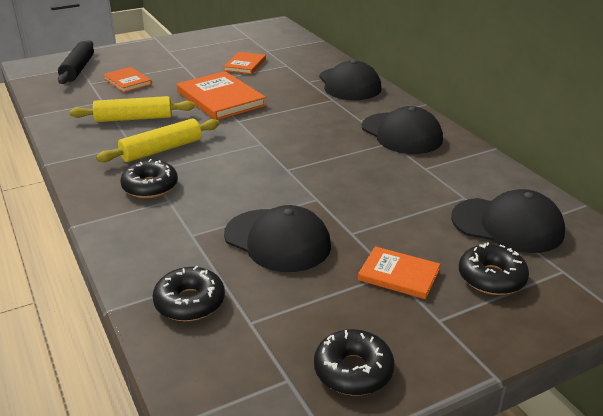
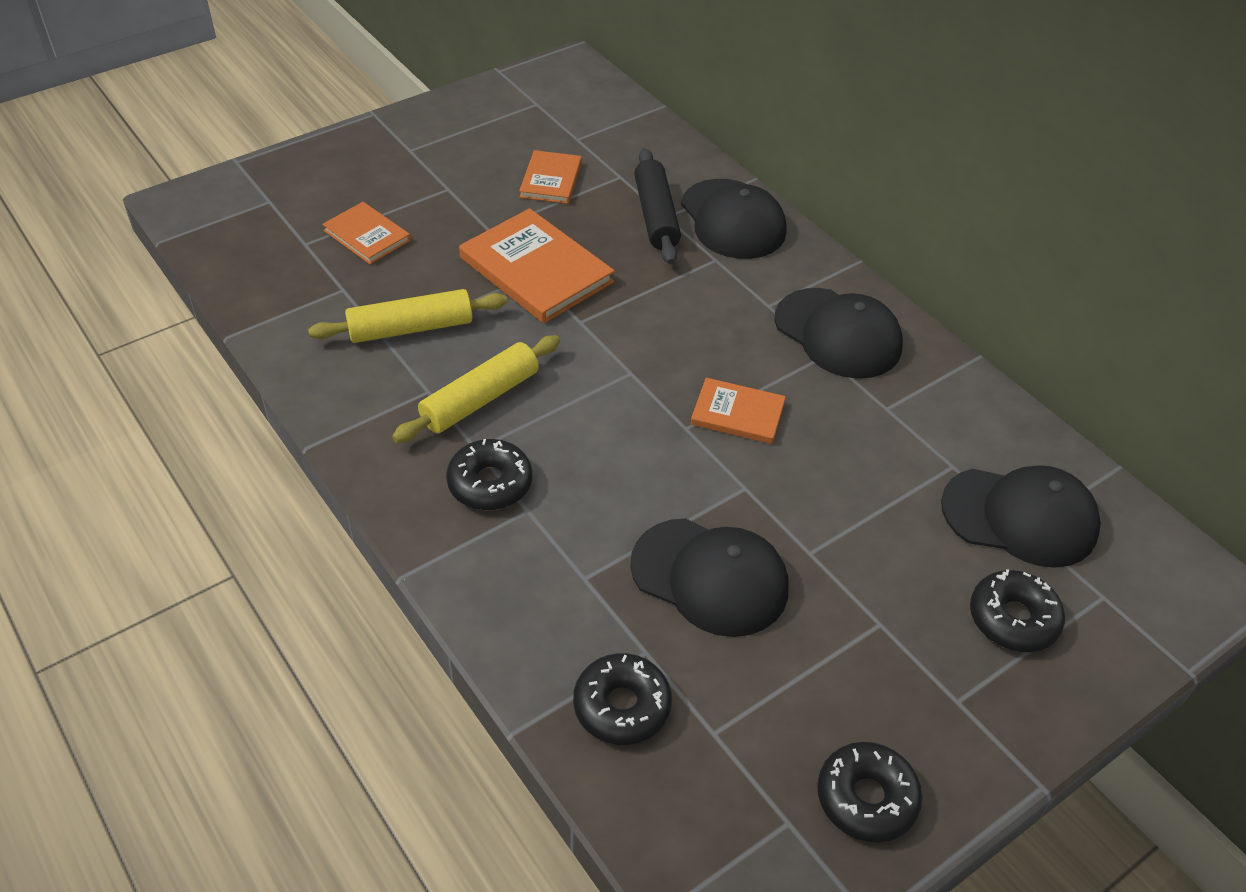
camera: 10 degrees left, 15 degrees up
black rolling pin [58,40,94,84] -> black rolling pin moved to [634,148,681,264]
orange book [358,246,440,299] -> orange book moved to [691,378,786,444]

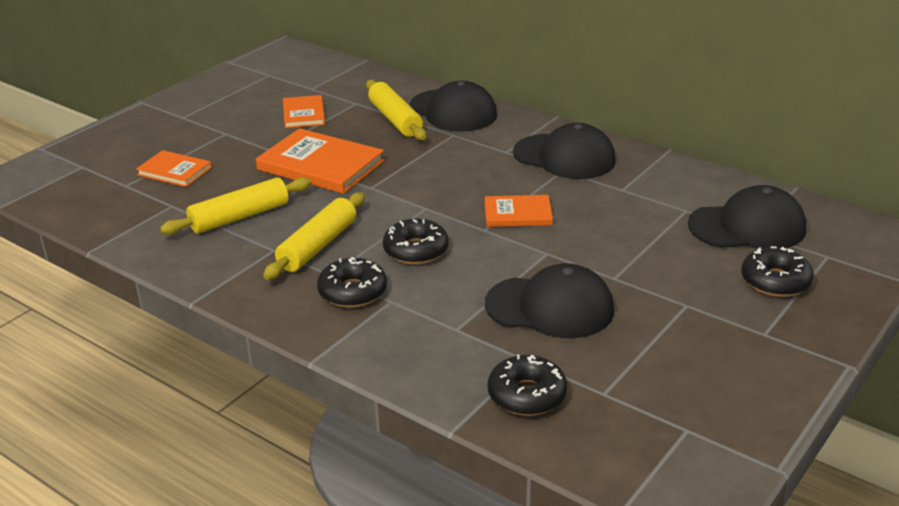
camera: 15 degrees left, 15 degrees down
black rolling pin [634,148,681,264] -> yellow rolling pin [366,80,426,140]
black donut [817,742,922,842] -> black donut moved to [383,218,449,264]

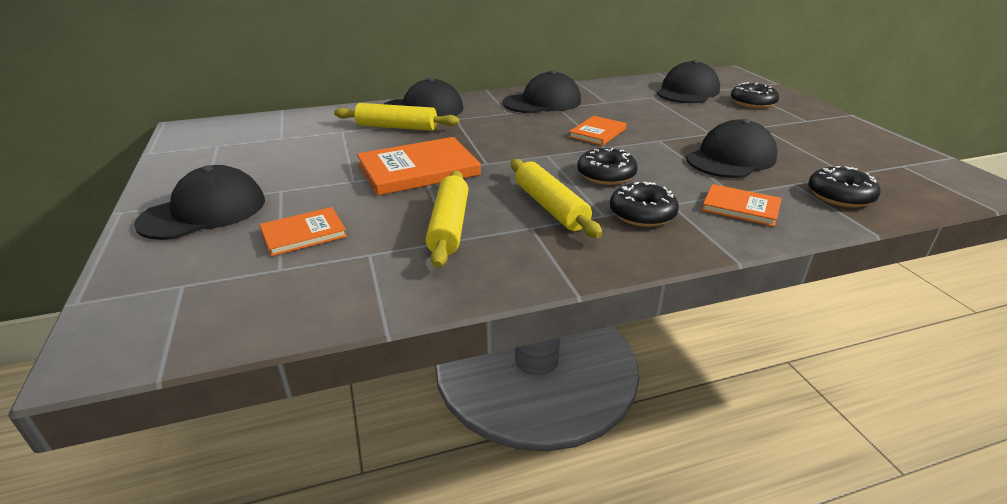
camera: 55 degrees left, 0 degrees up
orange book [283,95,325,128] -> orange book moved to [702,184,782,227]
none -> black cap [134,165,265,240]

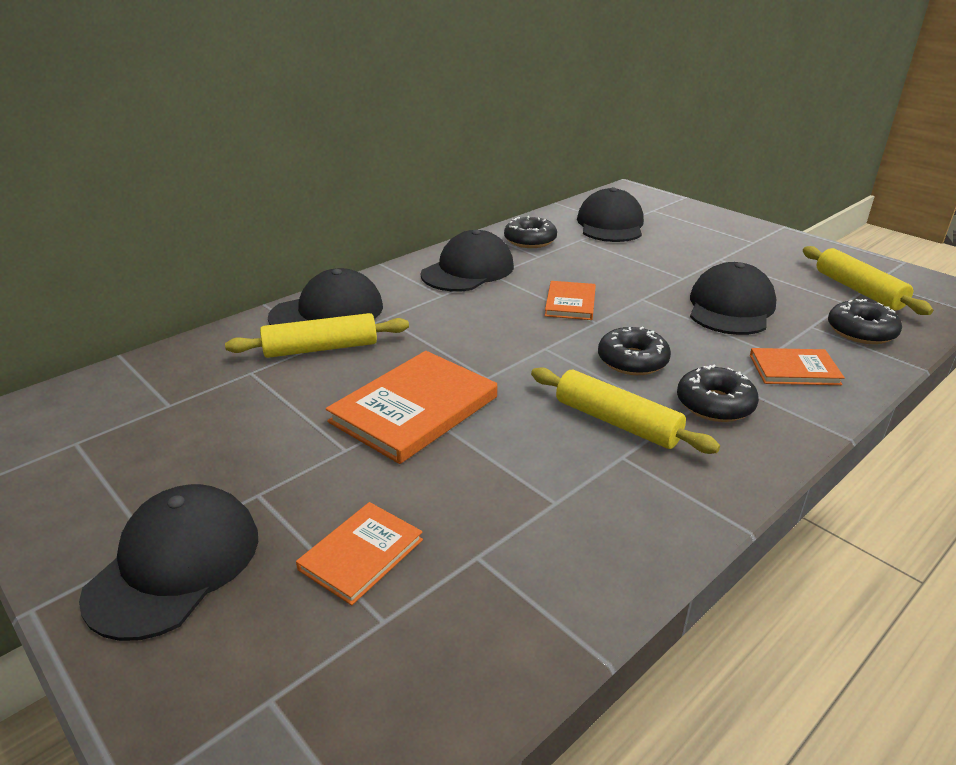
camera: 25 degrees left, 0 degrees up
yellow rolling pin [425,171,468,268] -> yellow rolling pin moved to [803,246,933,315]
black donut [731,82,779,109] -> black donut moved to [504,216,557,248]

